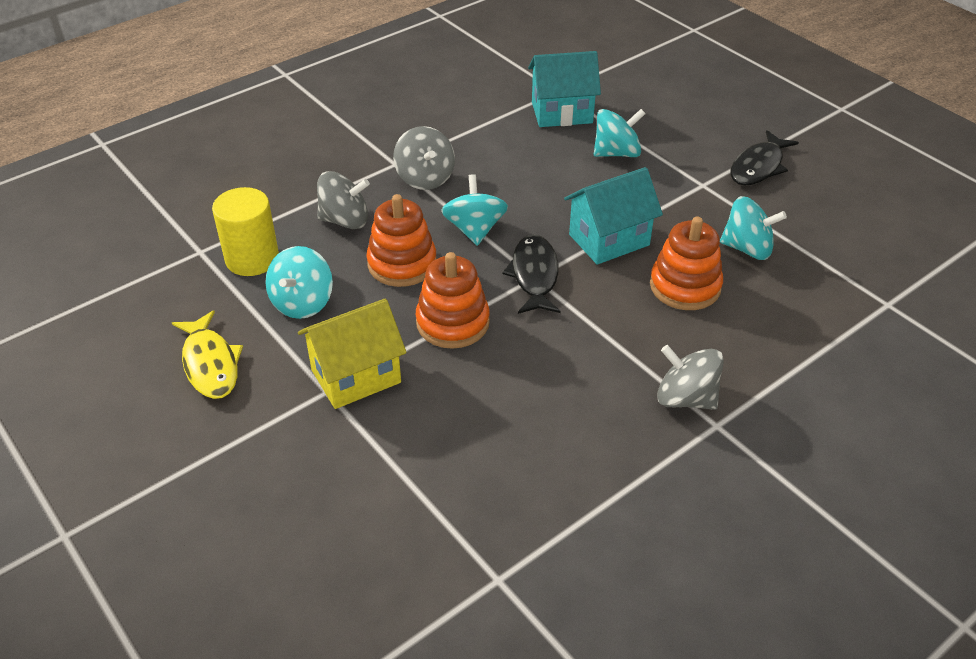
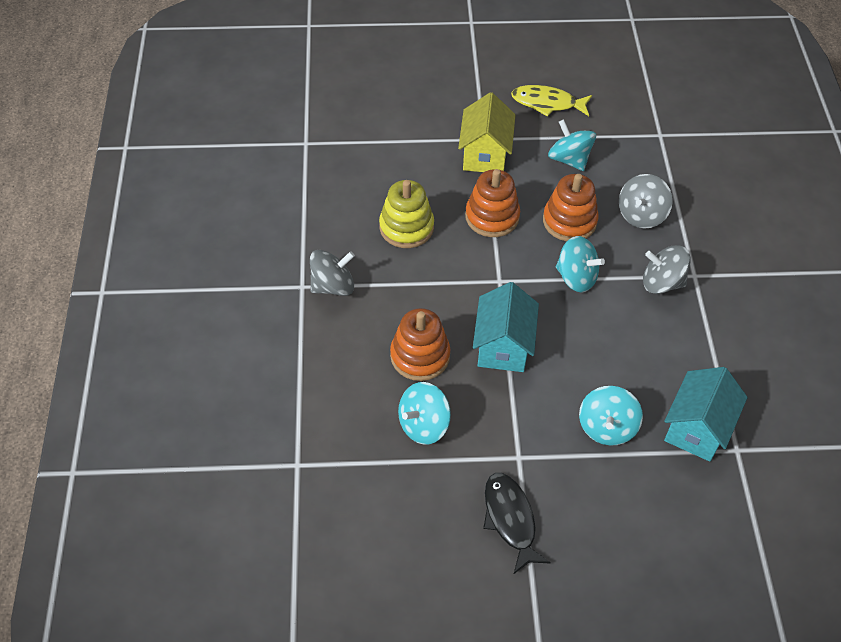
camera: 125 degrees right, 10 degrees up
yellow cylinder [212,187,279,276] -> none
black fish [502,234,561,314] -> none
none -> yellow stacking toy [379,180,434,248]

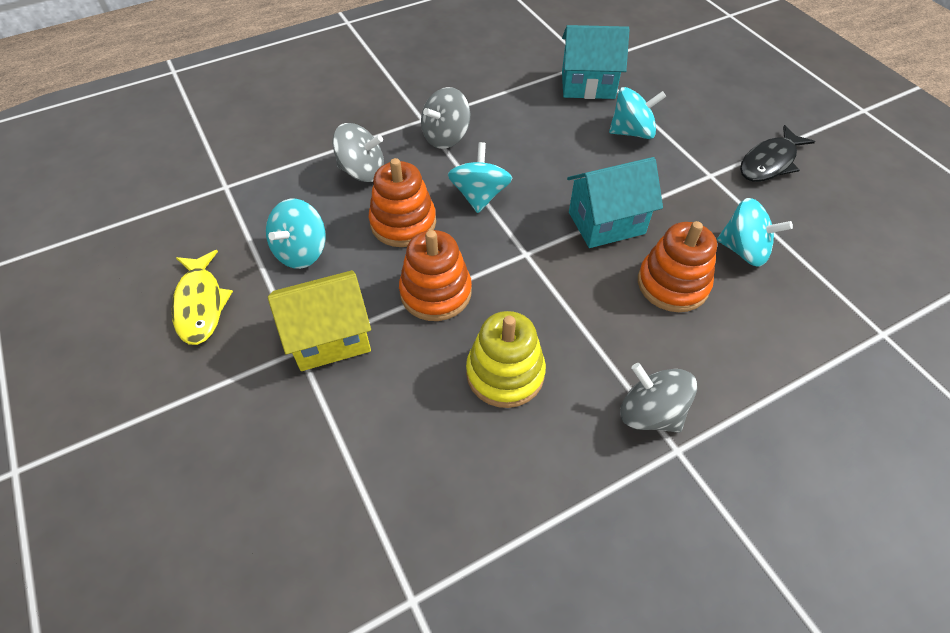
camera: 115 degrees left, 0 degrees up
grey spinning top [643,245,691,294] -> grey spinning top turned 60 degrees clockwise [421,87,470,149]

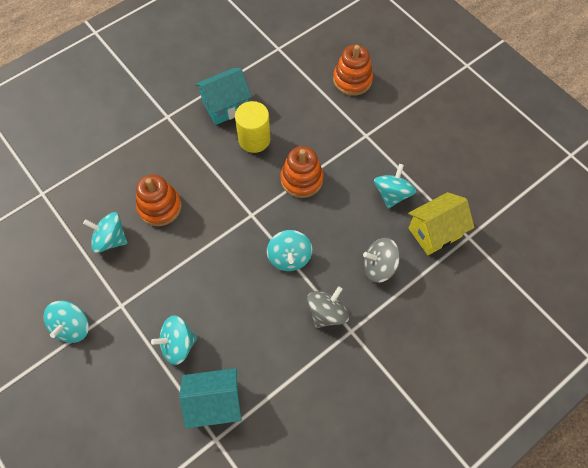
camera: 170 degrees right, 10 degrees up
yellow fish [171,250,233,345] -> none
yellow house [268,270,371,371] -> yellow house moved to [408,192,474,255]
orange stacking toy [369,158,436,247] -> orange stacking toy moved to [333,45,373,96]
yellow stacking toy [466,311,546,408] -> yellow cylinder [235,101,270,153]
turquoise house [567,157,663,248] -> turquoise house moved to [195,68,252,125]
grey spinning top [620,363,697,433] -> none
black fish [740,125,815,182] -> turquoise spinning top [44,301,89,343]

